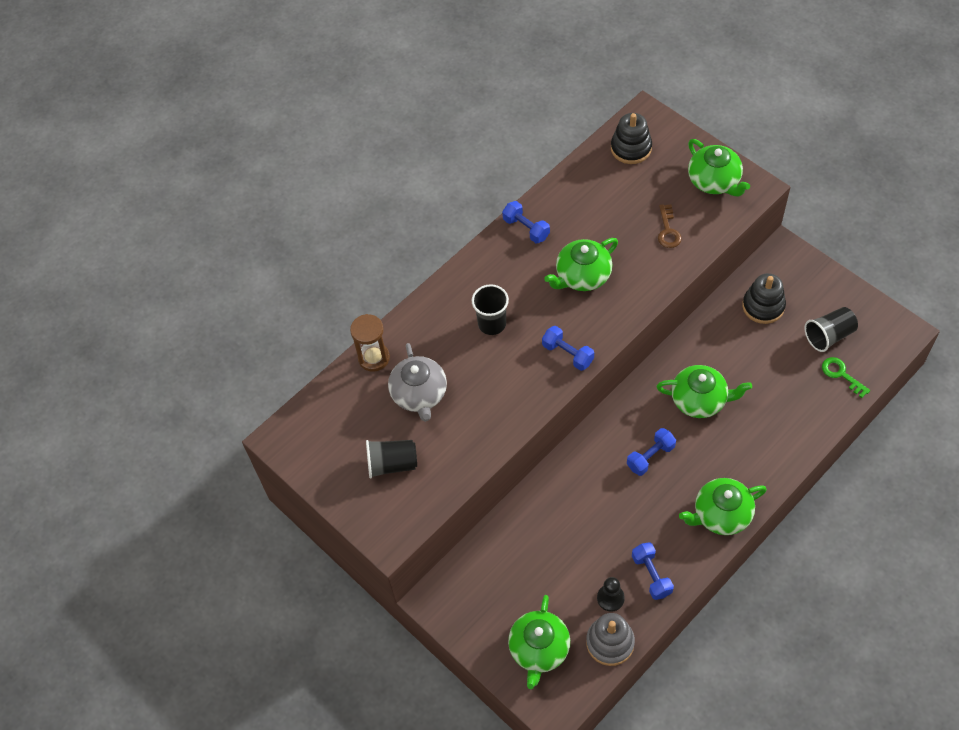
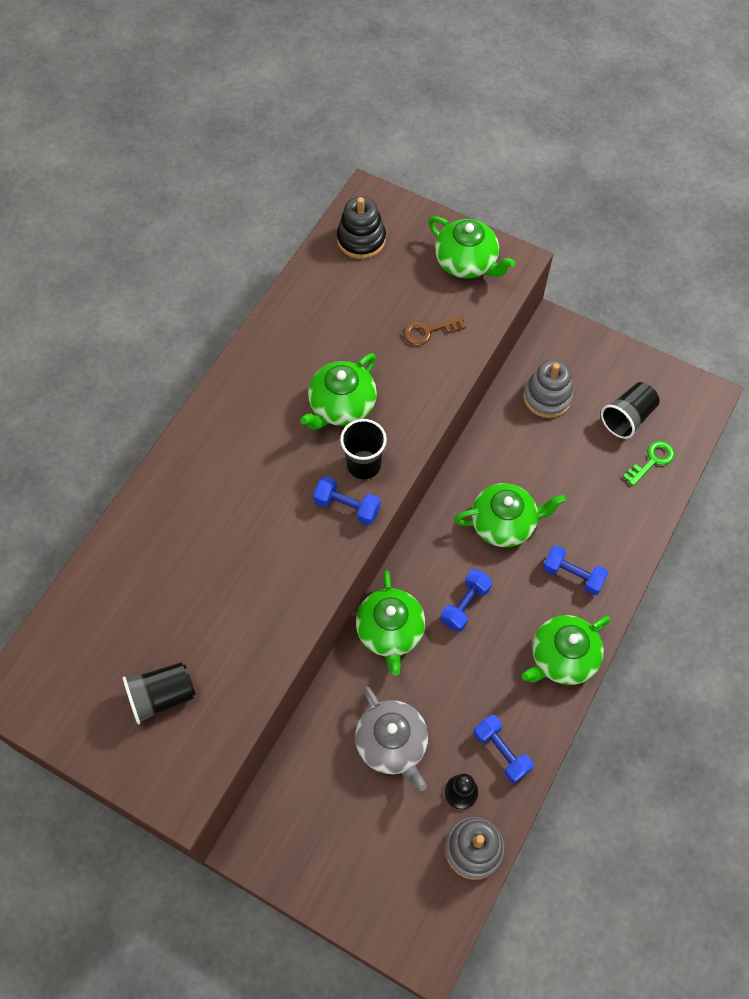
camera: 20 degrees left, 5 degrees up
brown hourglass [350,314,390,372] -> none
grey teapot [388,343,447,422] -> grey teapot moved to [355,687,428,791]
black cup [472,284,509,335] -> black cup moved to [340,419,387,479]
blue dumbbell [502,201,550,243] -> blue dumbbell moved to [543,545,608,595]
green teapot [508,595,570,689] -> green teapot moved to [356,570,425,676]
brown key [658,204,682,248] -> brown key turned 90 degrees clockwise [403,316,466,346]
black stacking toy [742,273,786,324] -> grey stacking toy [523,360,573,418]
green key [822,357,870,398] -> green key turned 105 degrees clockwise [623,441,675,486]

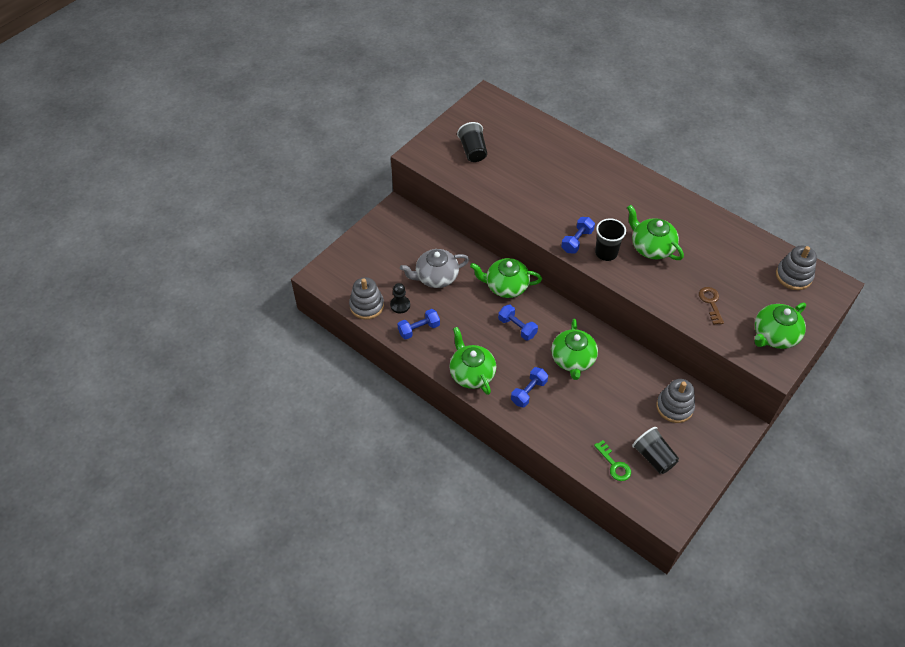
camera: 100 degrees right, 10 degrees down
black stacking toy [337,197,386,259] -> grey stacking toy [776,246,817,290]

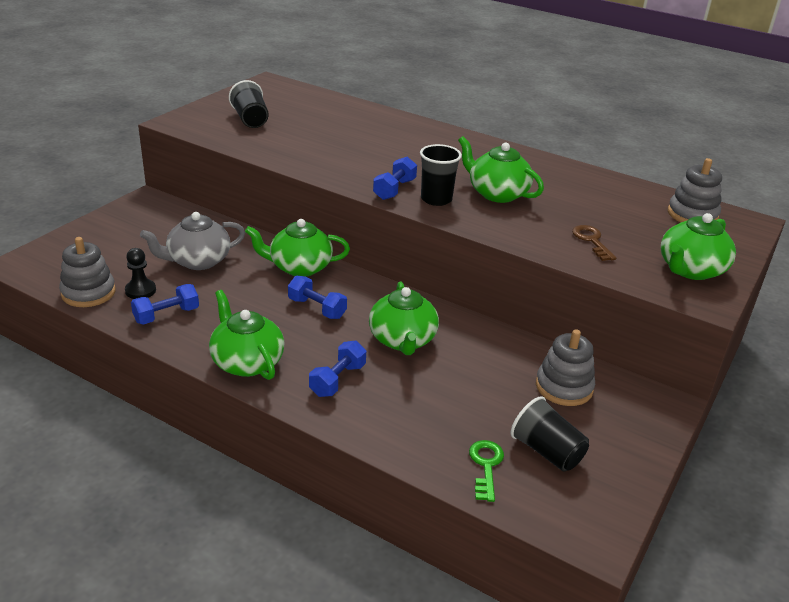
camera: 10 degrees left, 20 degrees down
green key [594,440,631,481] -> green key turned 135 degrees counterclockwise [469,440,504,502]

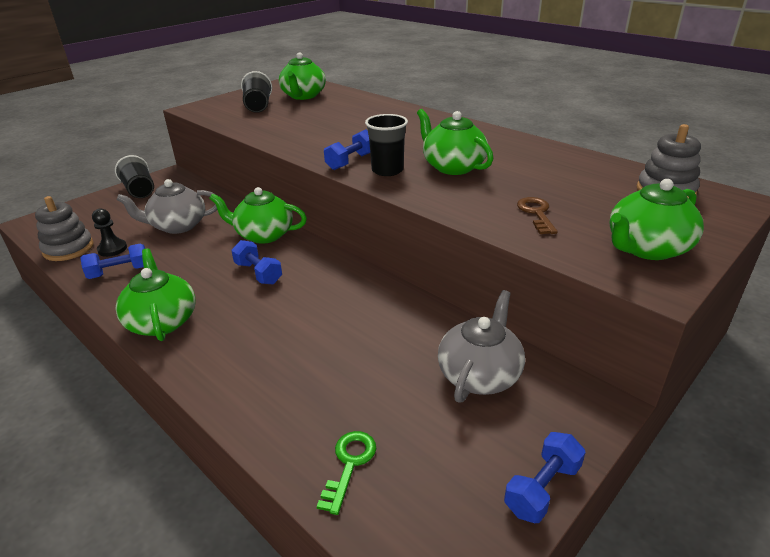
camera: 15 degrees right, 0 degrees up
blue dumbbell [309,341,366,397] -> blue dumbbell moved to [504,432,586,523]
green teapot [369,282,439,355] -> green teapot moved to [279,52,326,100]
black cup [511,396,589,472] -> black cup moved to [115,155,154,198]
grey stacking toy [536,329,595,406] -> grey teapot [438,290,525,403]

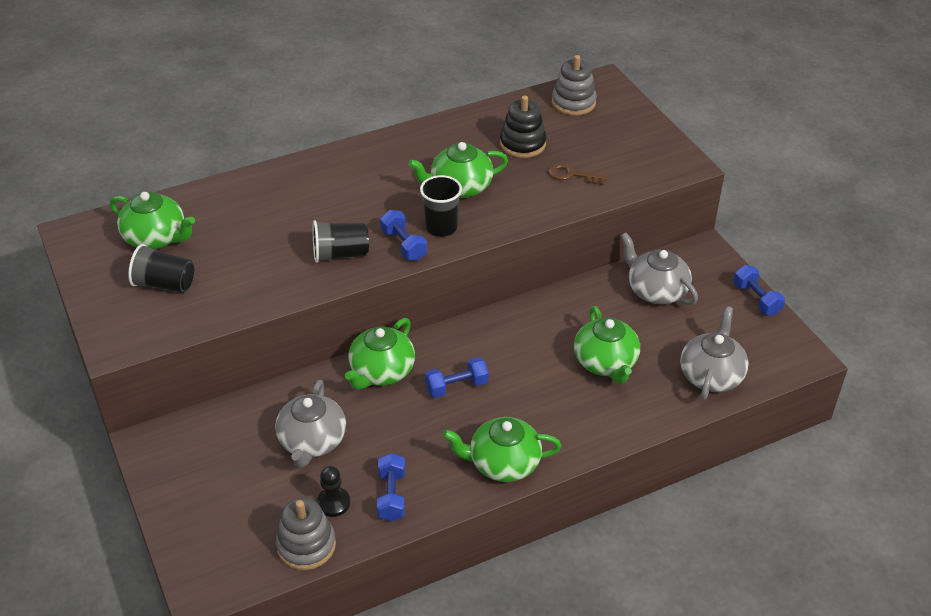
camera: 70 degrees left, 10 degrees up
black cup [115,155,154,198] -> black cup moved to [313,220,369,263]
green key [317,431,376,515] -> grey teapot [680,306,749,400]
green teapot [609,179,704,260] -> green teapot moved to [574,306,640,384]
none -> black stacking toy [500,96,546,158]

